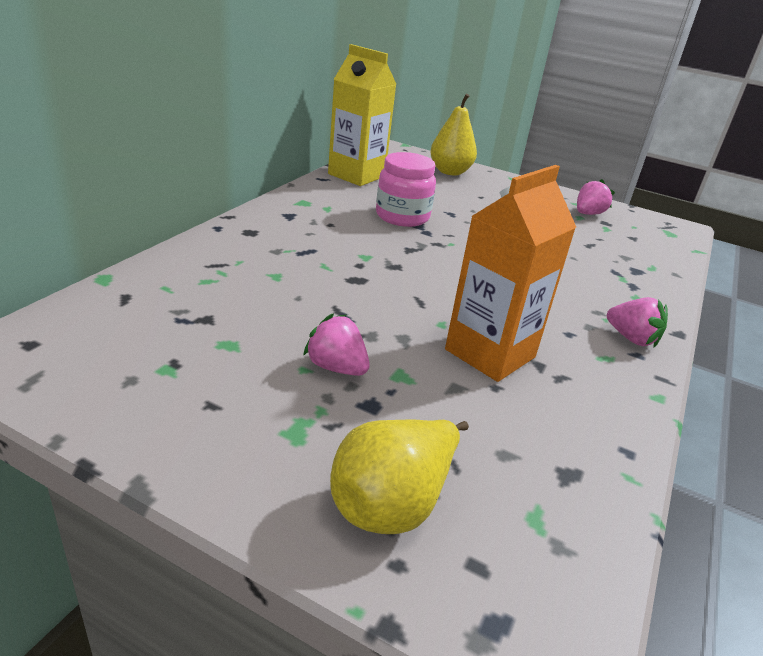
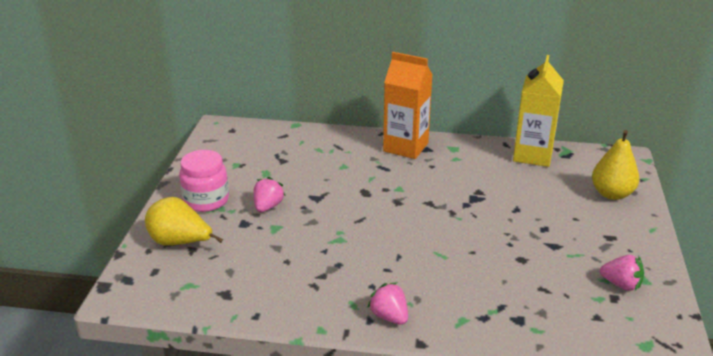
camera: 75 degrees right, 0 degrees up
pink jar [376,152,436,227] -> pink jar moved to [179,150,229,212]
orange carton [445,165,576,382] -> orange carton moved to [383,52,433,159]
pink strawberry [607,297,668,348] -> pink strawberry turned 120 degrees clockwise [367,282,408,325]

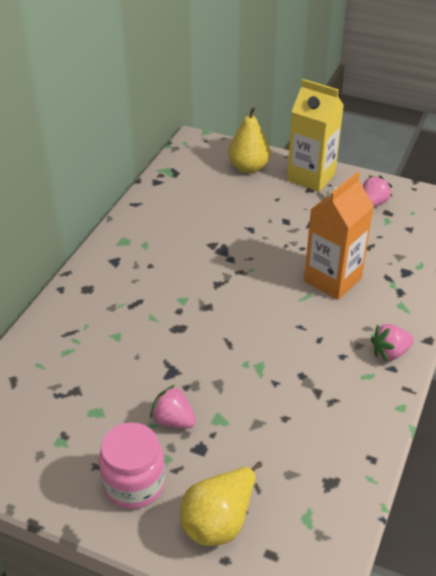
camera: 75 degrees left, 10 degrees up
orange carton [383,52,433,159] -> orange carton moved to [304,172,374,300]
yellow carton [513,55,564,167] -> yellow carton moved to [287,79,344,192]

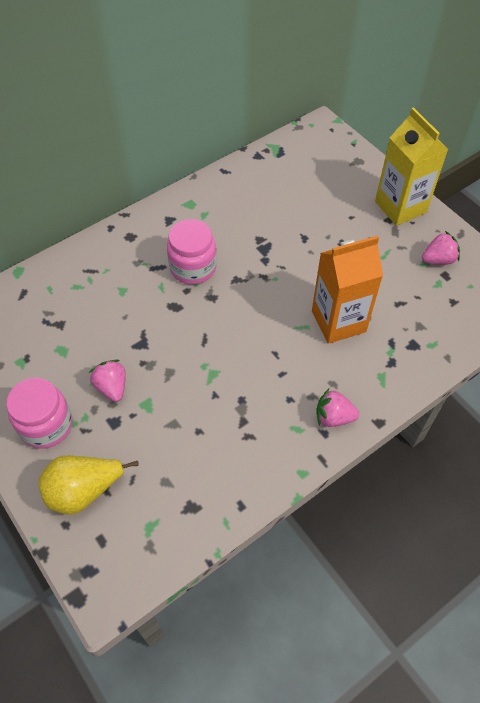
camera: 30 degrees right, 15 degrees up
yellow pear [228,106,270,173] -> none
none -> pink jar [167,219,217,285]

